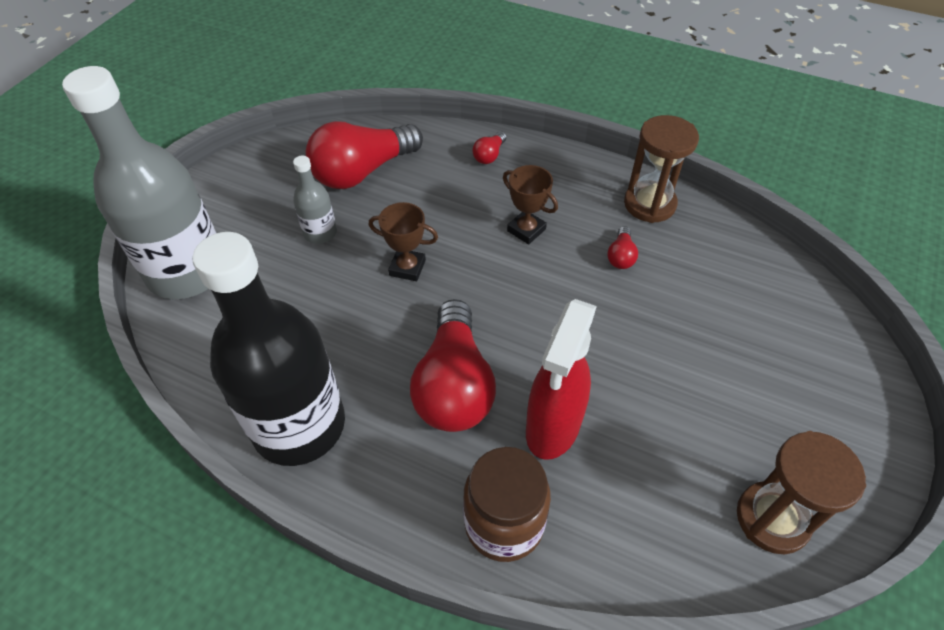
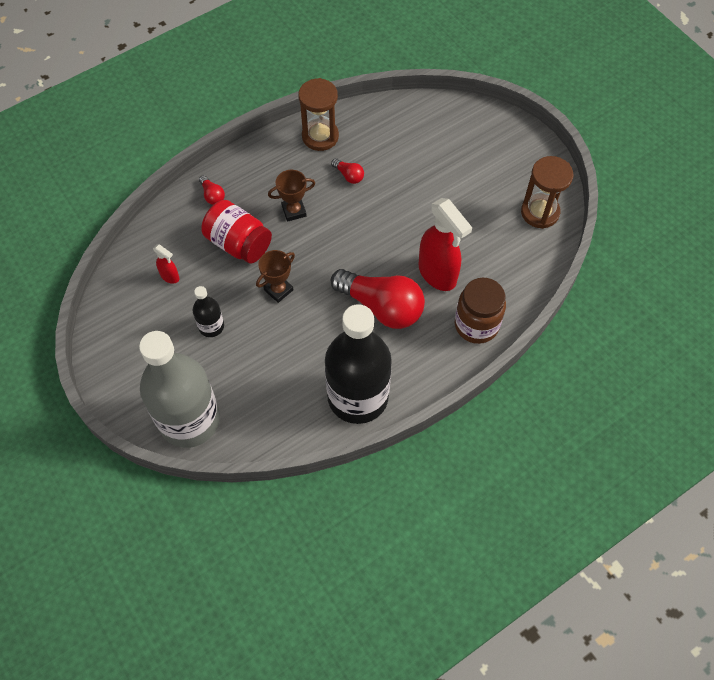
camera: 60 degrees left, 10 degrees up
grey bottle [293,156,337,244] -> black bottle [193,286,224,337]
red light bulb [306,121,423,189] -> red spray bottle [153,244,179,284]
none -> red jar [201,200,272,264]

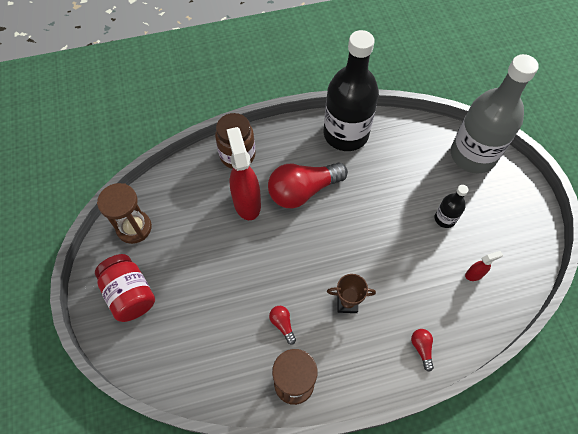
camera: 160 degrees left, 0 degrees up
red spray bottle [153,244,179,284] -> red spray bottle turned 105 degrees clockwise [465,251,503,281]
red jar [201,200,272,264] -> red jar moved to [95,254,155,322]
brown trophy [256,250,295,303] -> none
red light bulb [331,269,425,329] -> red light bulb turned 75 degrees counterclockwise [268,162,348,208]

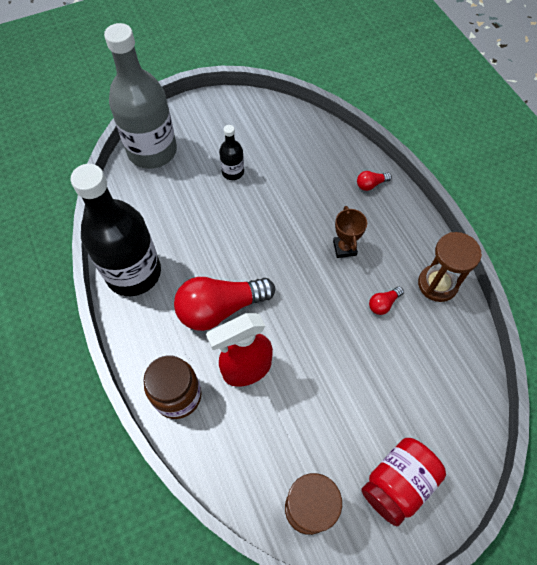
camera: 100 degrees left, 0 degrees up
red light bulb [268,162,348,208] -> red light bulb turned 105 degrees clockwise [174,277,275,331]
red spray bottle [465,251,503,281] -> none

